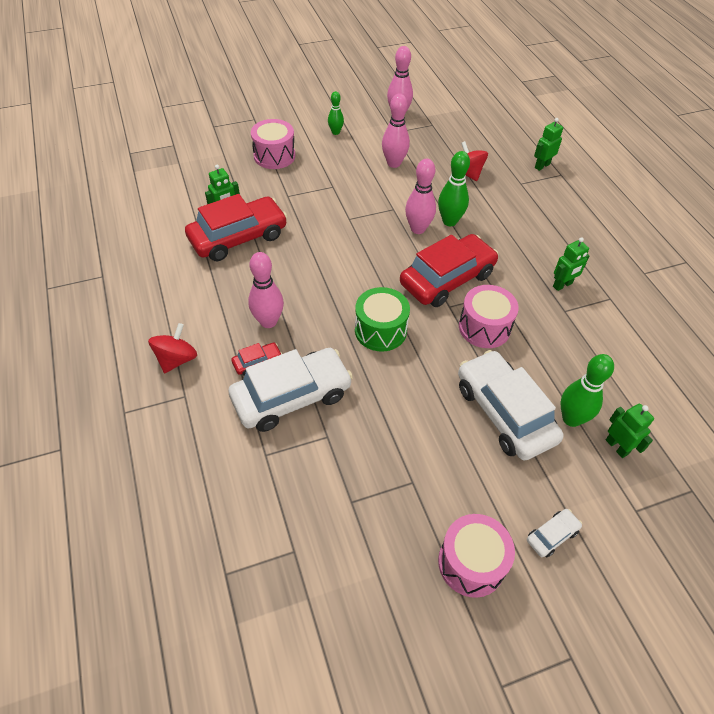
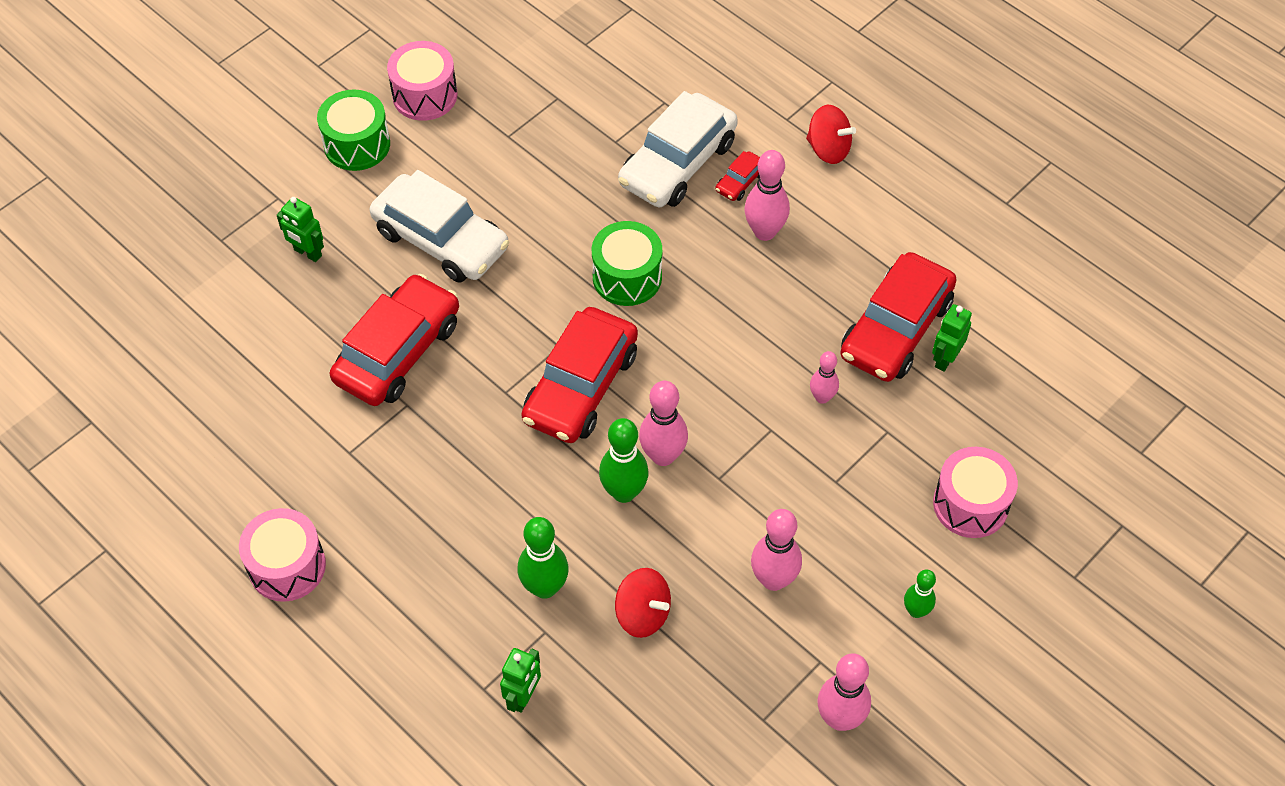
camera: 155 degrees right, 5 degrees up
red spinning top [148,323,197,373] -> red spinning top turned 60 degrees counterclockwise [806,105,856,164]
pink drum [459,285,519,348] -> pink drum moved to [239,508,326,602]
white car [527,509,582,557] -> green drum [317,89,390,171]
green robot [553,237,590,291] -> none
green bowling pin [561,354,614,427] -> green bowling pin moved to [518,517,569,599]
none -> red car [330,274,459,406]
none -> pink bowling pin [810,351,839,404]

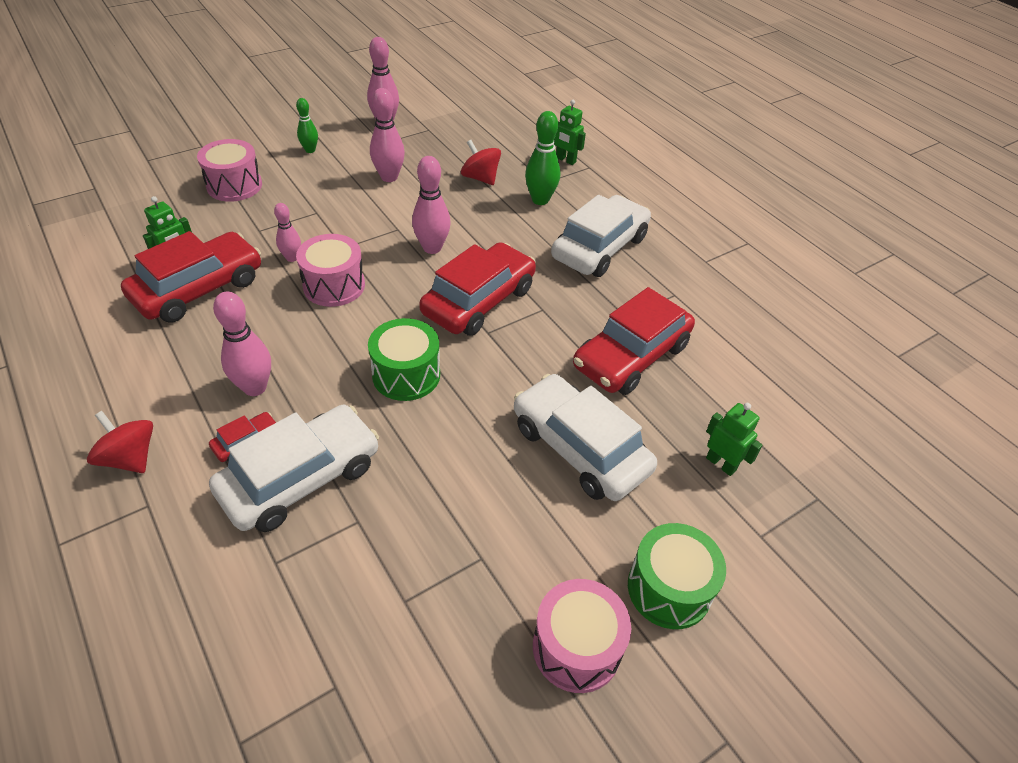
camera: 170 degrees left, 10 degrees down
pink drum [239,508,326,602] -> pink drum moved to [296,234,365,307]
green robot [500,648,541,713] -> green robot turned 90 degrees counterclockwise [554,100,586,165]
green bowling pin [599,418,649,503] -> none
none -> white car [551,195,651,277]

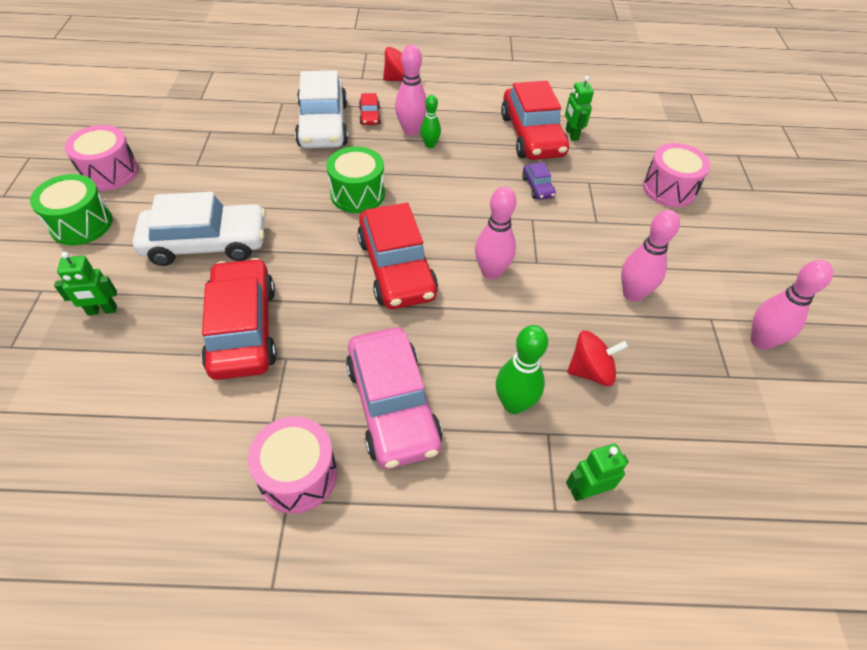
camera: 125 degrees right, 5 degrees up
pink bowling pin [274,203,301,262] -> purple car [522,162,556,200]
green bowling pin [296,98,318,153] -> green bowling pin moved to [421,95,441,148]
pink drum [296,234,365,307] -> pink drum moved to [248,416,337,514]
white car [551,195,651,277] -> pink car [346,327,442,469]

